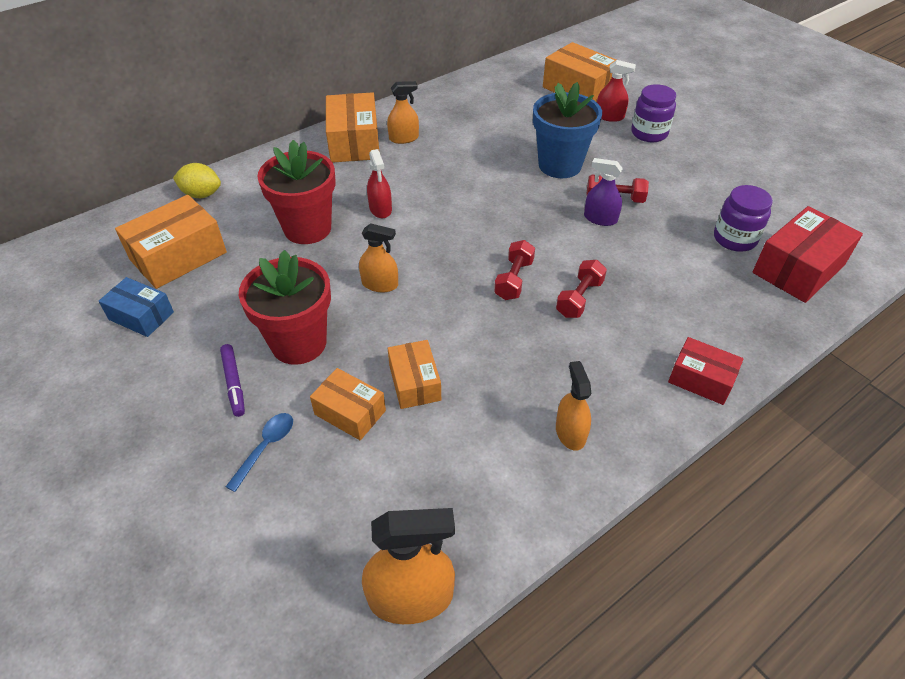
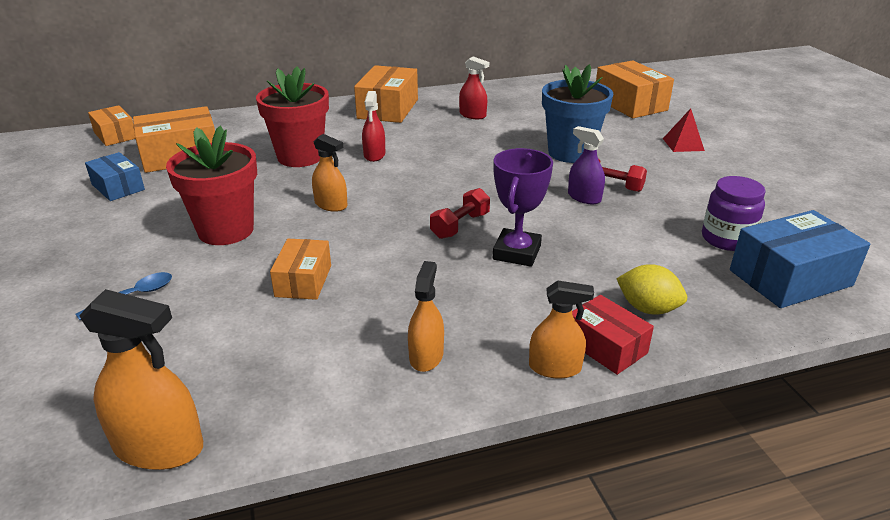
camera: 20 degrees right, 15 degrees down
yellow lemon [173,163,221,198] -> yellow lemon moved to [616,264,687,315]
purple marker [220,344,245,417] -> none
orange box [310,368,386,440] -> orange box moved to [88,105,135,146]
orange spray bottle [387,81,419,144] -> orange spray bottle moved to [529,281,594,379]
red dumbbell [556,260,607,318] -> purple trophy [493,148,553,267]
red spray bottle [597,60,636,122] -> red spray bottle moved to [459,56,489,119]
purple jar [631,84,676,142] -> red pyramid [663,108,705,152]
red box [752,206,863,303] -> blue box [730,210,870,308]

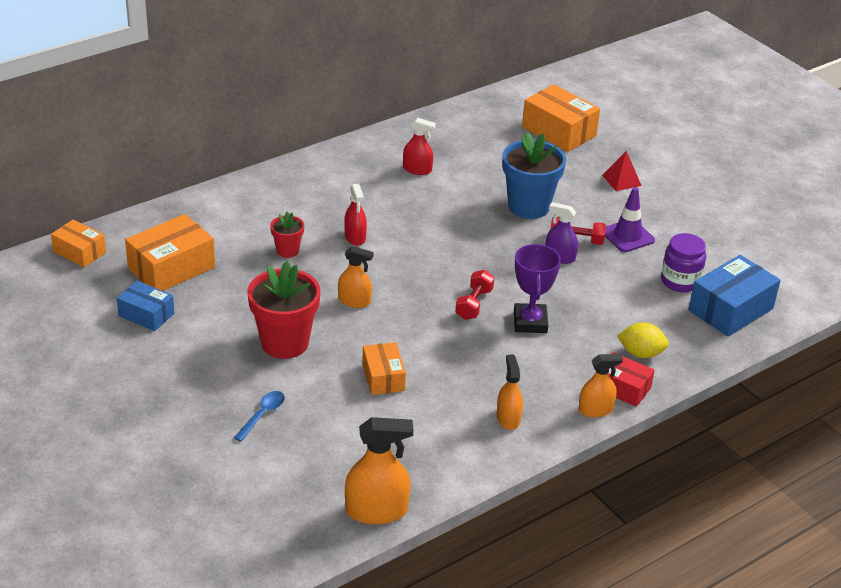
camera: 20 degrees left, 5 degrees up
red flower pot [256,66,329,167] -> red flower pot [270,211,304,258], size x0.51
orange box [354,65,418,123] -> none
none -> purple traffic cone [605,187,655,252]

